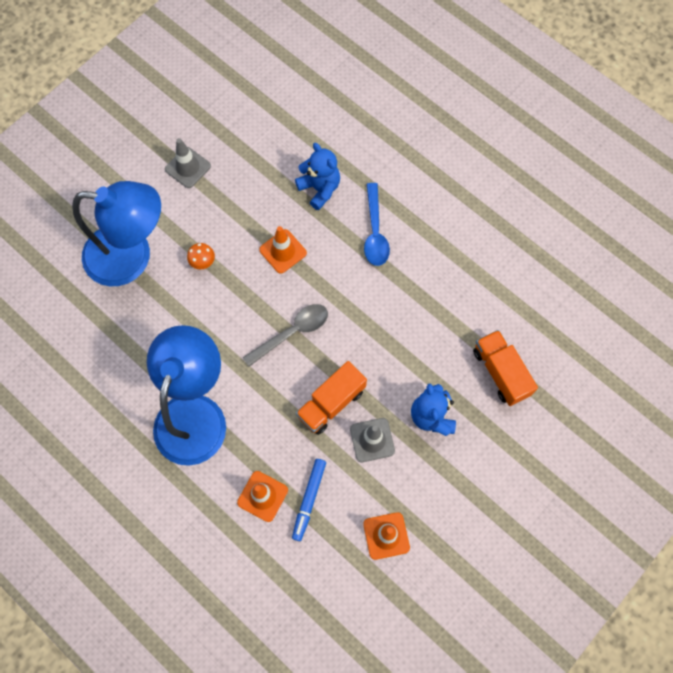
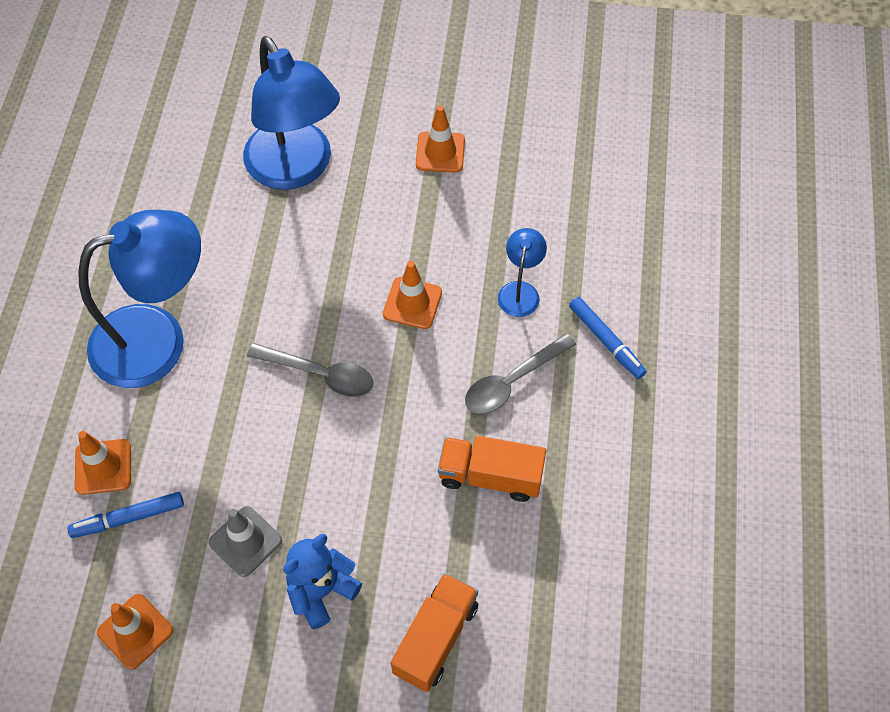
camera: 55 degrees right, 10 degrees down
grey traffic cone [165,138,211,188] -> orange traffic cone [416,105,465,172]
orange mushroom [187,243,215,269] -> none
blue teddy bear [295,143,340,210] -> blue lamp [498,228,547,317]
orange truck [296,361,367,435] -> orange truck moved to [438,436,547,502]
blue spoon [364,183,390,266] -> grey spoon [465,333,576,414]
none -> blue marker [569,297,646,379]

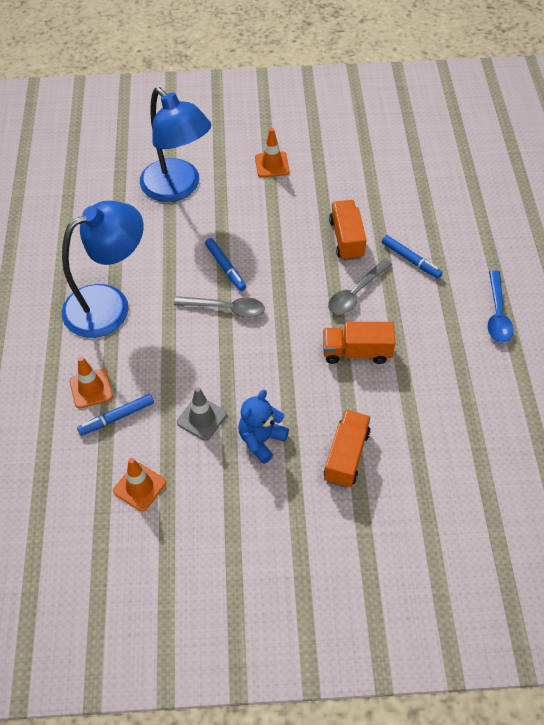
camera: 10 degrees left, 5 degrees down
orange traffic cone [383,261,442,329] -> none
blue lamp [498,228,547,317] -> orange truck [329,200,366,260]
none -> blue marker [205,238,246,291]
none -> blue spoon [488,270,514,343]

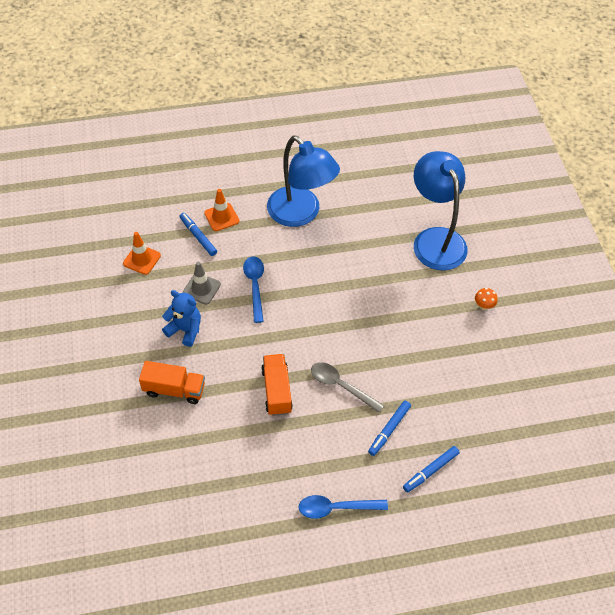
camera: 80 degrees right, 0 degrees up
blue lamp [140,87,211,202] -> blue lamp turned 120 degrees clockwise [414,151,468,271]
grey spoon [174,296,265,318] -> none
blue marker [205,238,246,291] -> blue marker moved to [403,446,460,492]
orange traffic cone [255,128,289,177] -> orange mushroom [475,288,497,310]
orange truck [329,200,366,260] -> none
none -> blue spoon [243,256,264,323]

